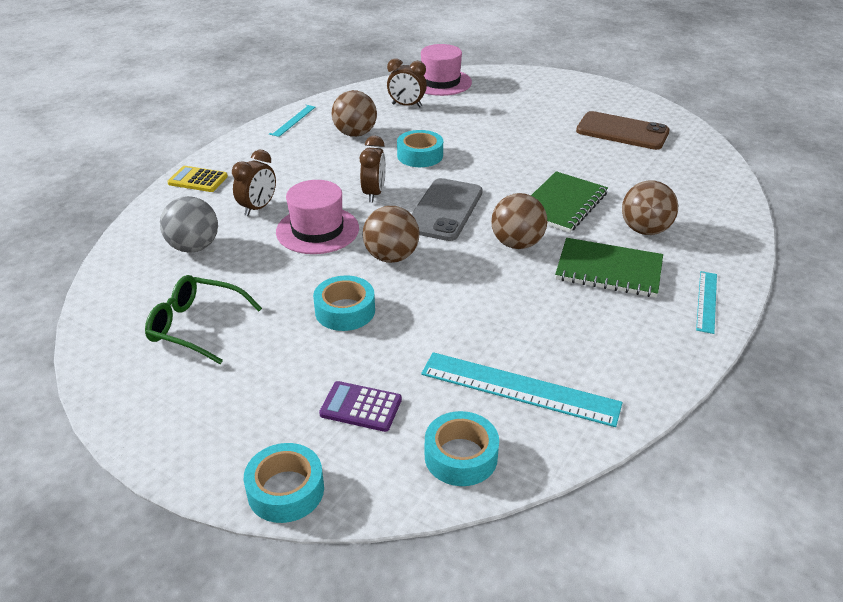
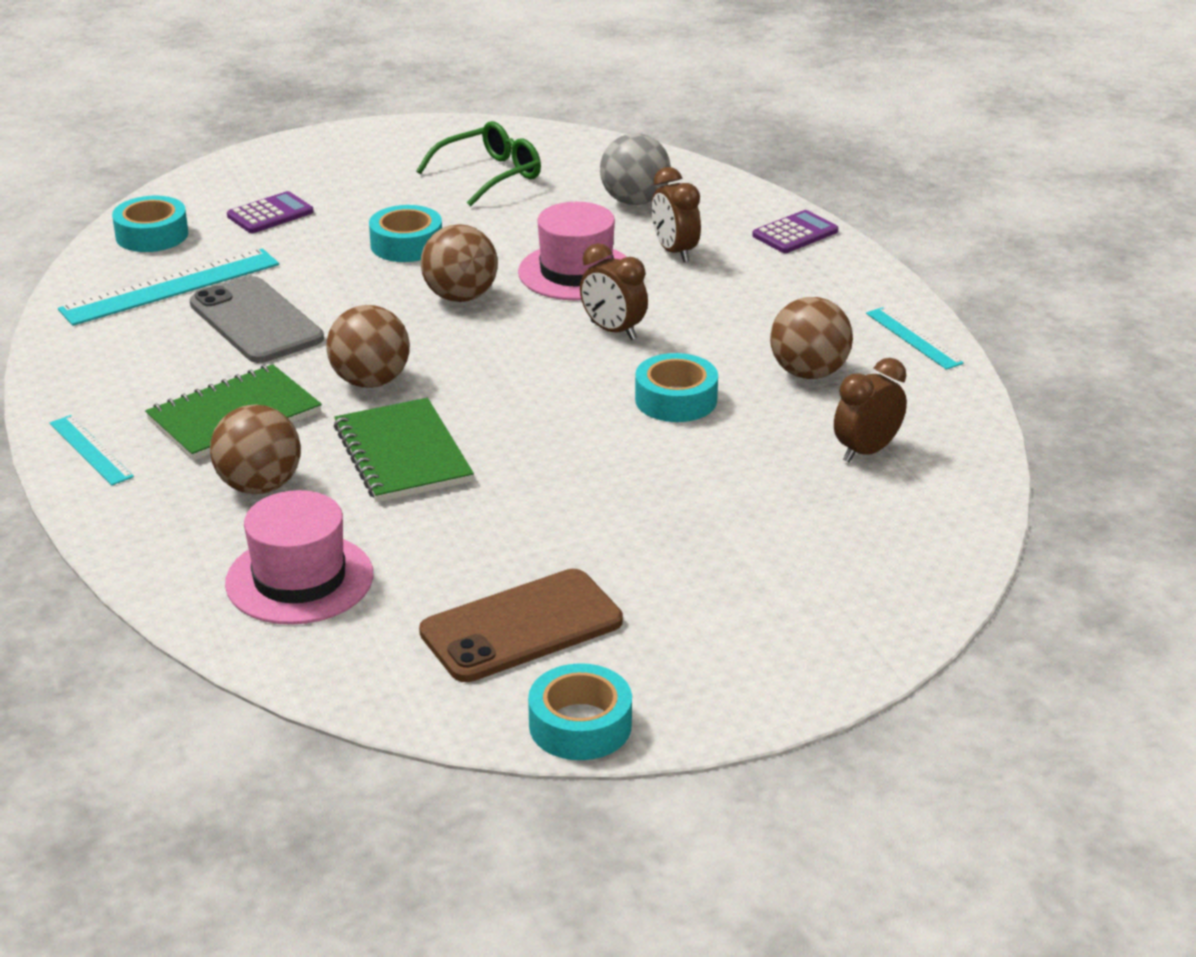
camera: 125 degrees right, 5 degrees down
yellow calculator [167,166,228,192] -> purple calculator [752,210,838,253]
turquoise tape [244,443,324,523] -> turquoise tape moved to [528,663,632,760]
grey phone [412,178,483,241] -> grey phone moved to [190,276,324,363]
pink hat [421,44,472,96] -> pink hat moved to [225,490,373,625]

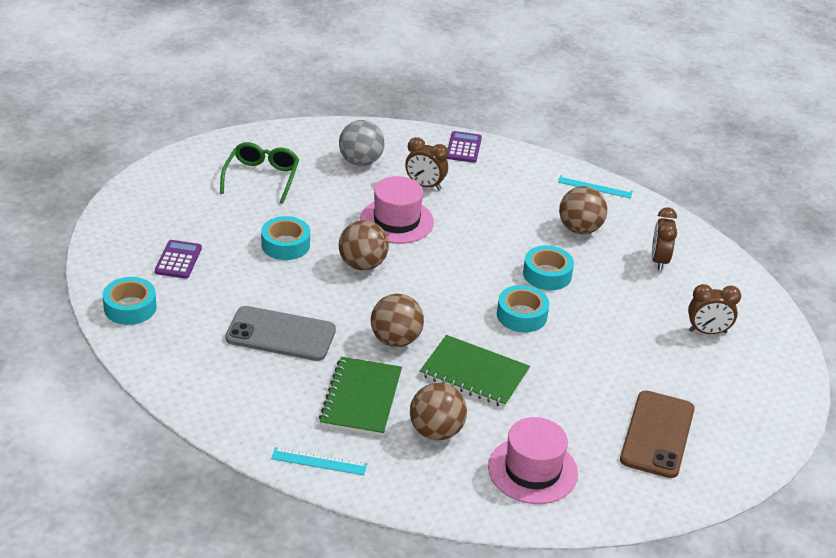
camera: 45 degrees left, 5 degrees up
turquoise ruler [58,249,279,326] -> none
turquoise tape [528,663,632,760] -> turquoise tape moved to [497,285,549,332]
brown clock [580,243,648,340] -> brown clock moved to [688,284,741,334]

